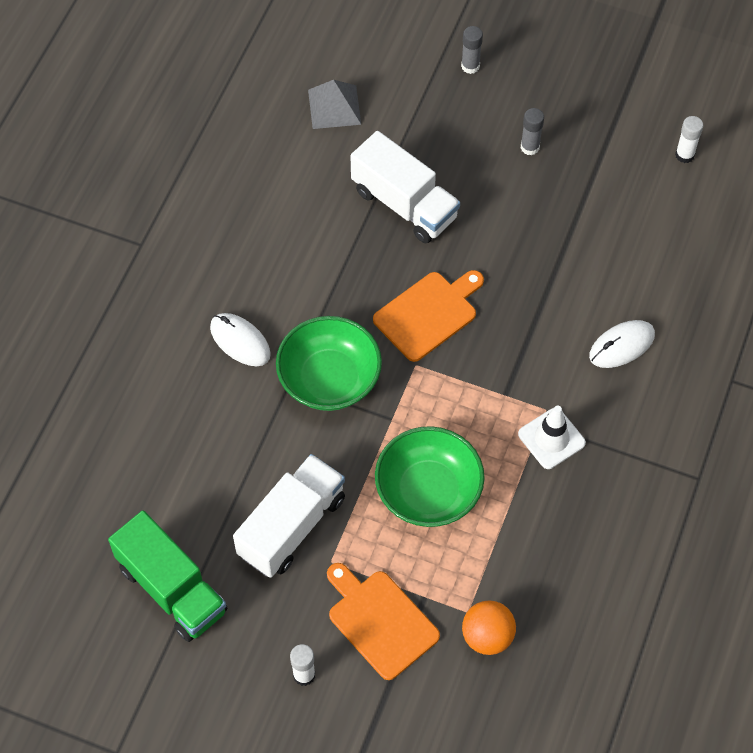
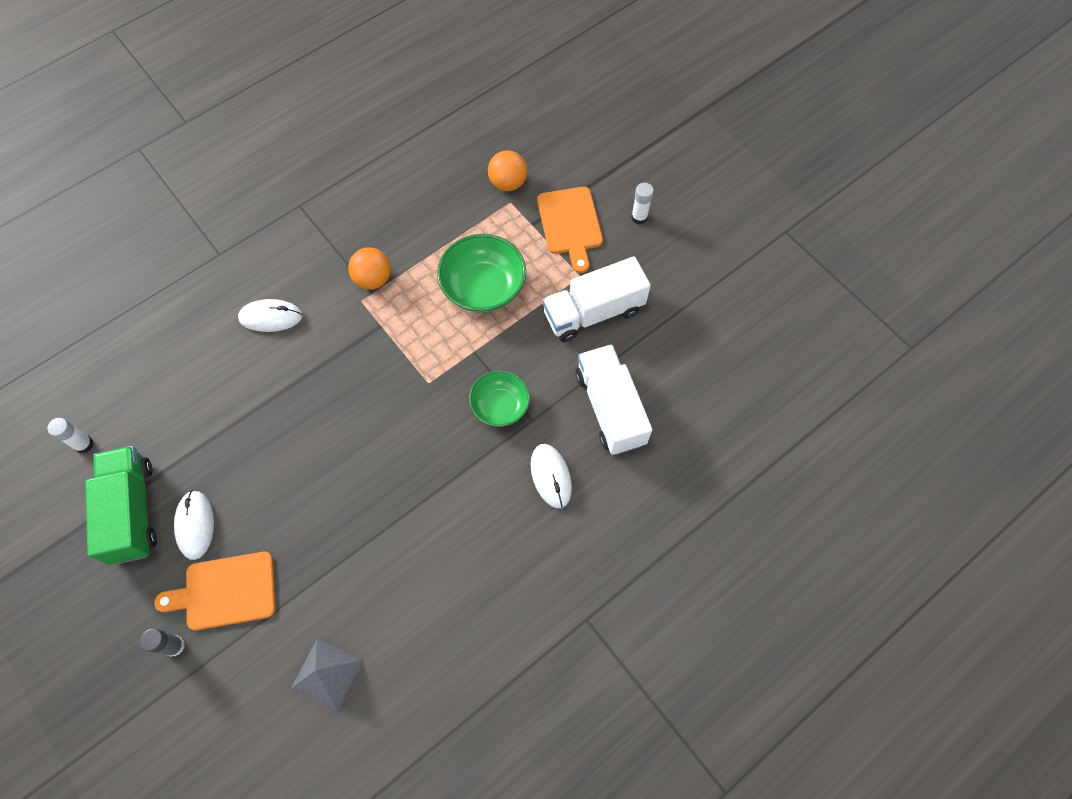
camera: 150 degrees left, 5 degrees up
green truck [108,510,227,642] -> green truck moved to [85,446,157,565]
green bowl [276,316,382,411] -> green bowl [469,370,530,427], size x0.65
white truck [351,131,460,243] -> white truck moved to [575,344,652,455]
orange cutting board [373,270,484,362] -> orange cutting board moved to [154,552,276,630]
white traffic cone [518,405,586,469] -> orange ball [348,247,391,290]
grey glue stick [521,108,544,155] -> white mouse [174,490,214,560]

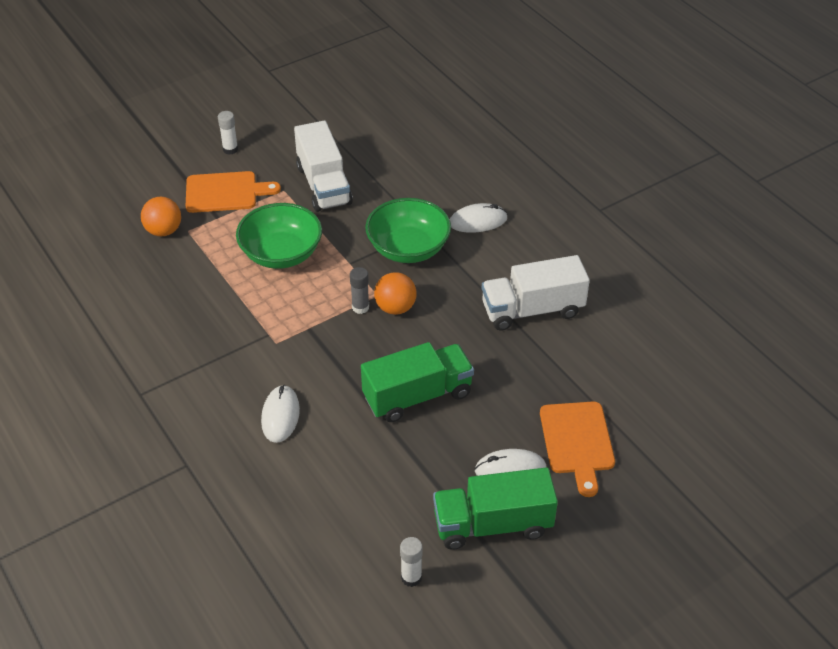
camera: 85 degrees left, 20 degrees down
grey glue stick [140,628,185,657] -> grey glue stick moved to [350,267,369,314]
grey pyramid [291,639,363,711] -> none
orange ball [348,247,391,290] -> orange ball moved to [374,272,417,315]
green bowl [469,370,530,427] -> green bowl [365,198,451,263], size x1.54
white truck [575,344,652,455] -> white truck moved to [482,255,590,331]
none -> green truck [361,342,474,422]

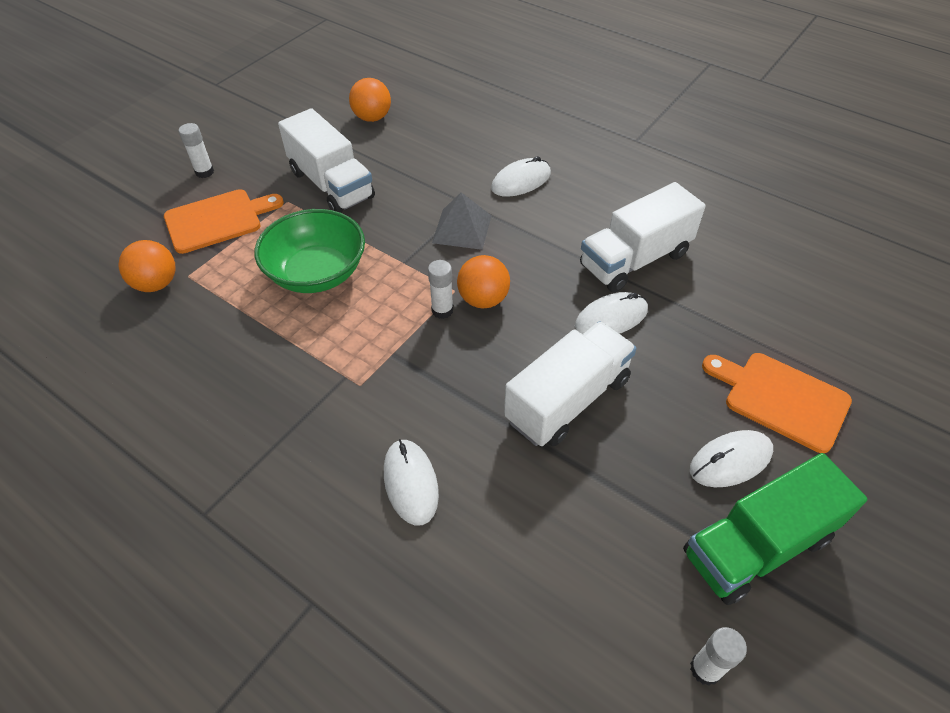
camera: 20 degrees left, 5 degrees up
grey glue stick [350,267,369,314] -> white glue stick [428,260,453,319]
green truck [361,342,474,422] -> white truck [504,321,637,447]
green bowl [365,198,451,263] -> grey pyramid [432,192,492,250]
orange cutting board [540,401,615,497] -> orange cutting board turned 150 degrees clockwise [702,353,852,453]
none -> orange ball [349,78,391,122]
none -> white mouse [575,292,648,334]

